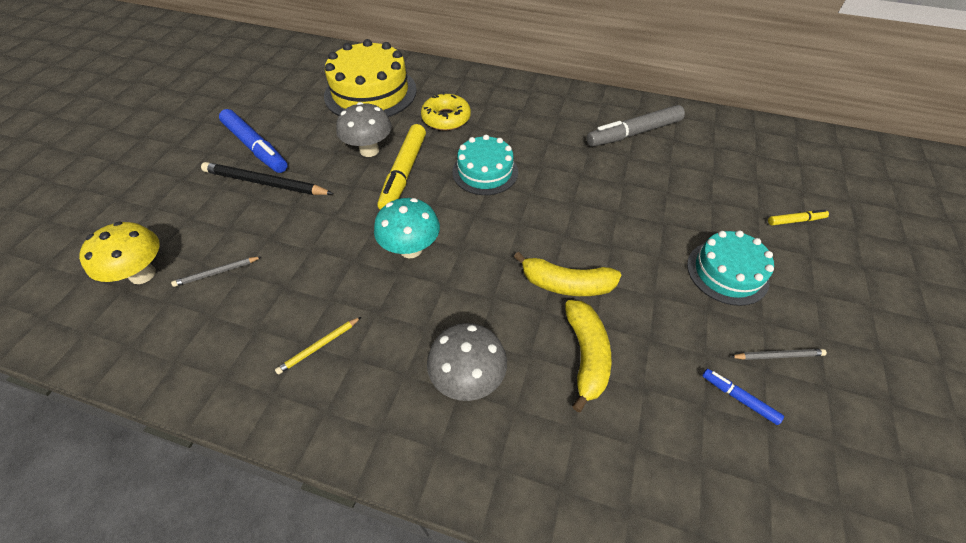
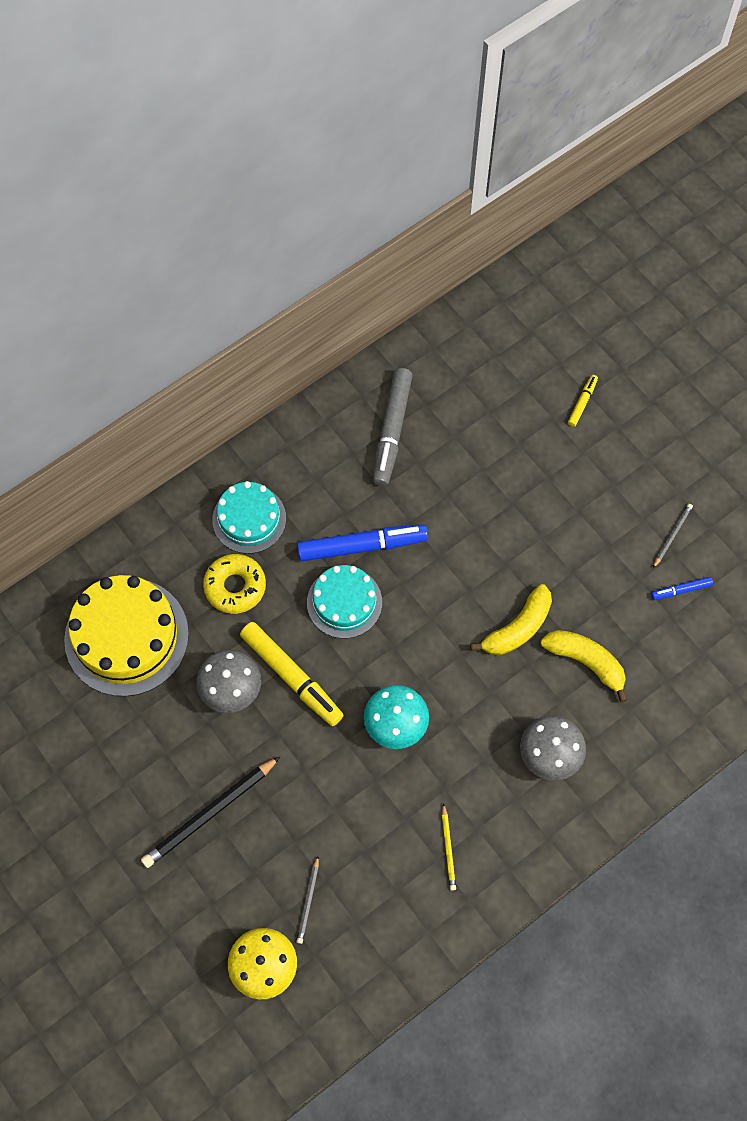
camera: 55 degrees left, 15 degrees up
blue marker [219,109,288,173] -> blue marker moved to [297,524,428,561]
turquoise cake [687,231,774,306] -> turquoise cake moved to [212,481,286,554]

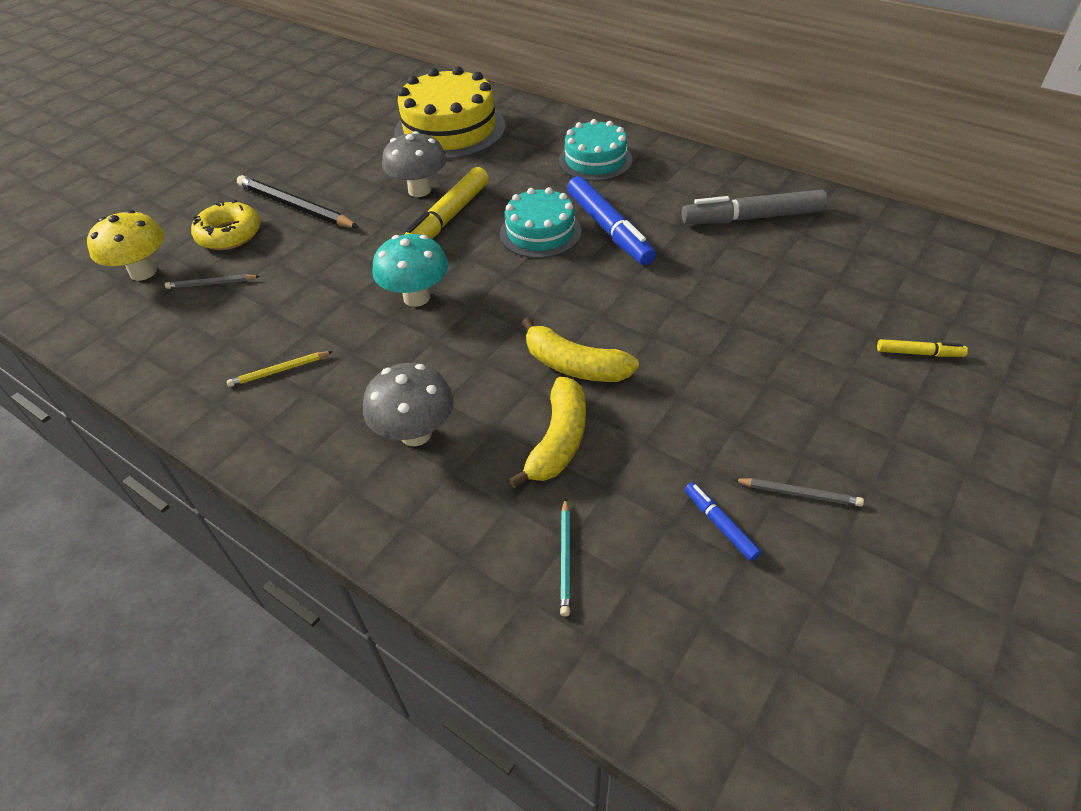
camera: 75 degrees right, 20 degrees down
yellow donut [203,554,266,614] -> yellow donut moved to [191,200,261,250]
none -> turquoise pencil [560,498,571,616]

